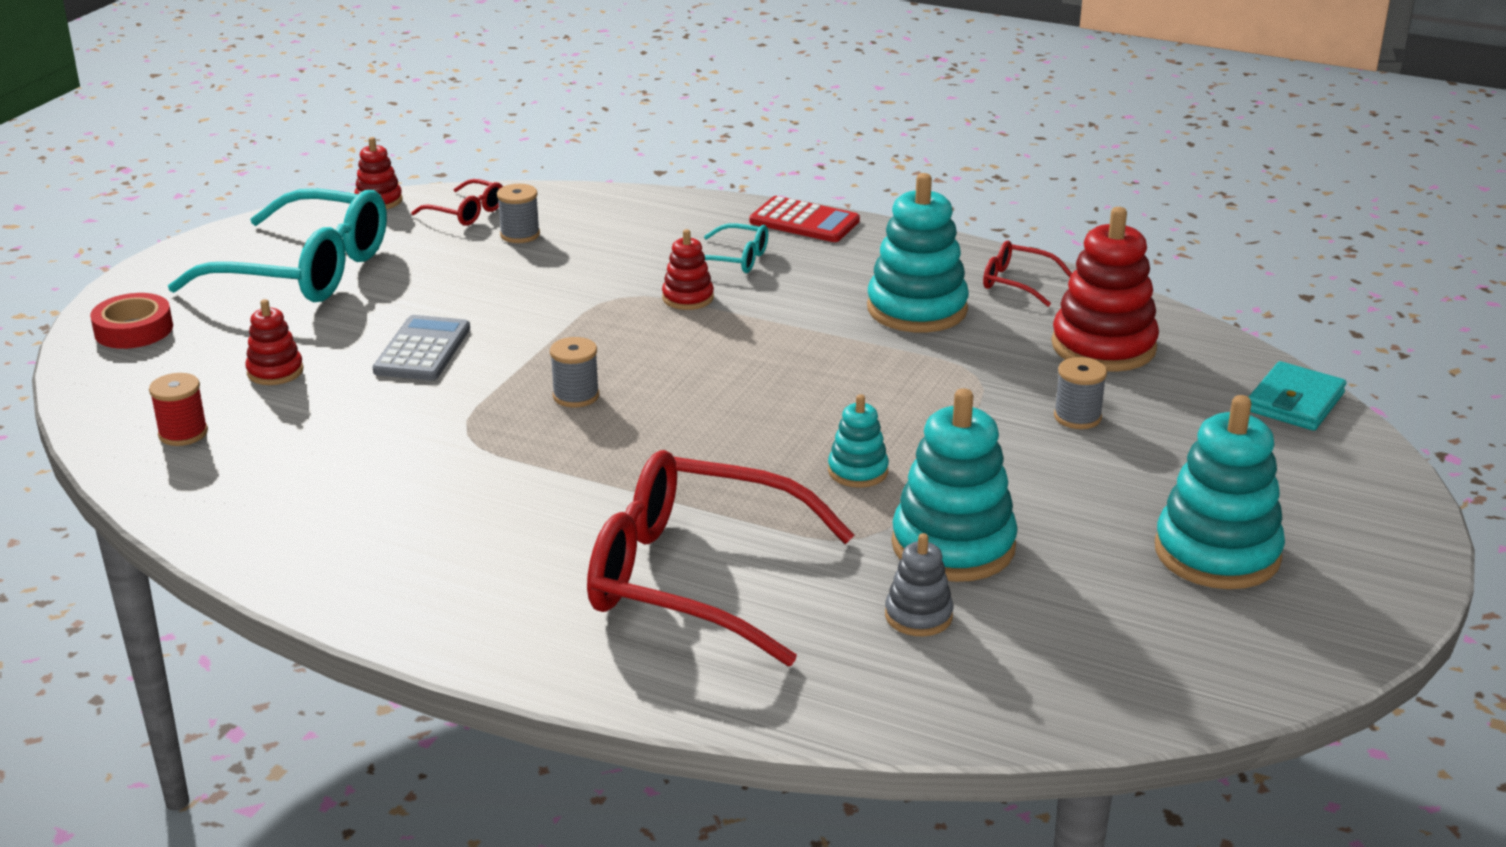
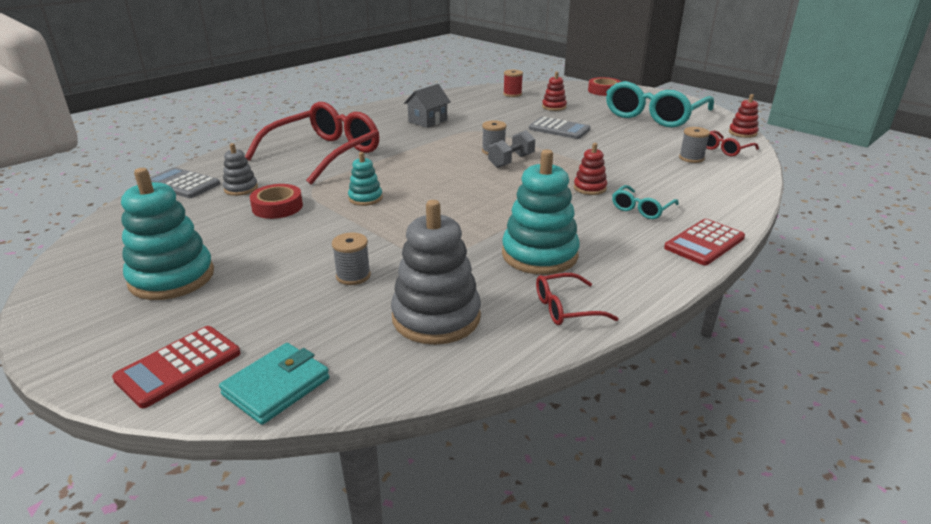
camera: 110 degrees right, 0 degrees up
turquoise stacking toy [892,388,1018,582] -> red tape [250,184,303,219]
red glasses [983,241,1072,307] -> red glasses turned 150 degrees counterclockwise [536,273,619,325]
red stacking toy [1051,207,1159,372] -> grey stacking toy [391,200,481,345]
turquoise wallet [1249,361,1346,431] -> turquoise wallet turned 75 degrees clockwise [219,343,330,425]
none -> red calculator [112,326,241,408]
none -> grey calculator [150,167,220,198]
none -> grey house [404,84,451,128]
none -> grey dumbbell [488,130,535,168]

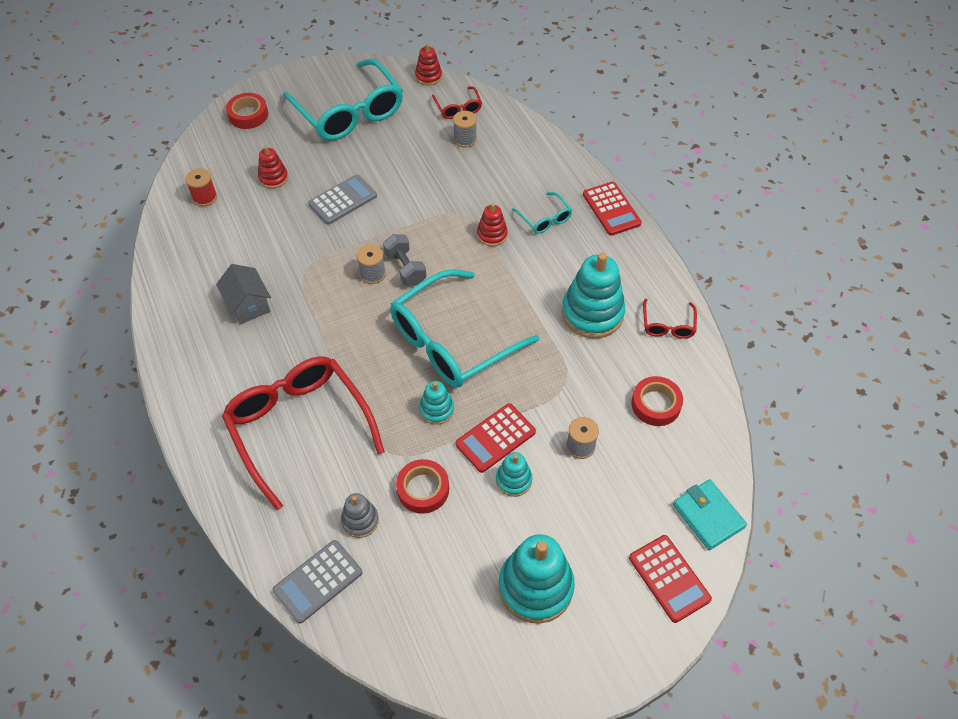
camera: 70 degrees left, 25 degrees up
grey stacking toy [391,200,481,345] -> red tape [631,376,683,426]
none -> turquoise glasses [390,269,539,388]
none -> red calculator [455,403,536,473]
none -> turquoise stacking toy [496,452,532,497]

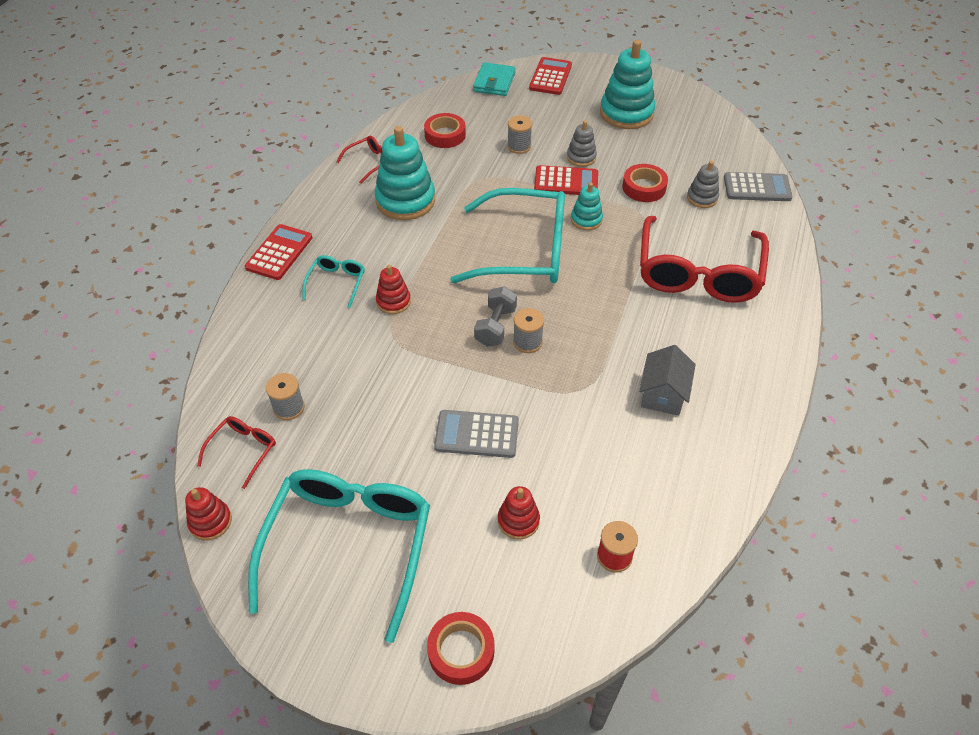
camera: 135 degrees left, 5 degrees down
turquoise stacking toy [496,452,532,497] -> grey stacking toy [567,120,597,167]

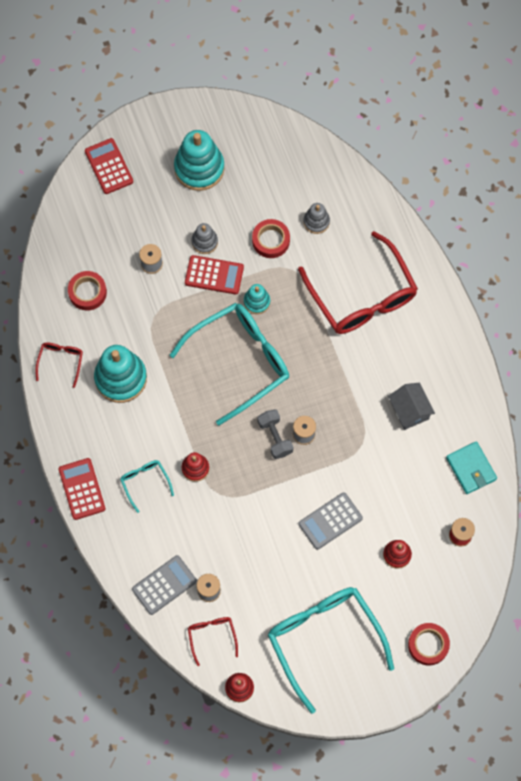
camera: 40 degrees left, 20 degrees up
turquoise wallet [473,62,515,96] -> turquoise wallet moved to [446,441,497,494]
red calculator [534,165,598,195] -> red calculator turned 45 degrees clockwise [185,255,244,294]
grey calculator [724,172,793,201] -> grey calculator moved to [132,555,197,615]

